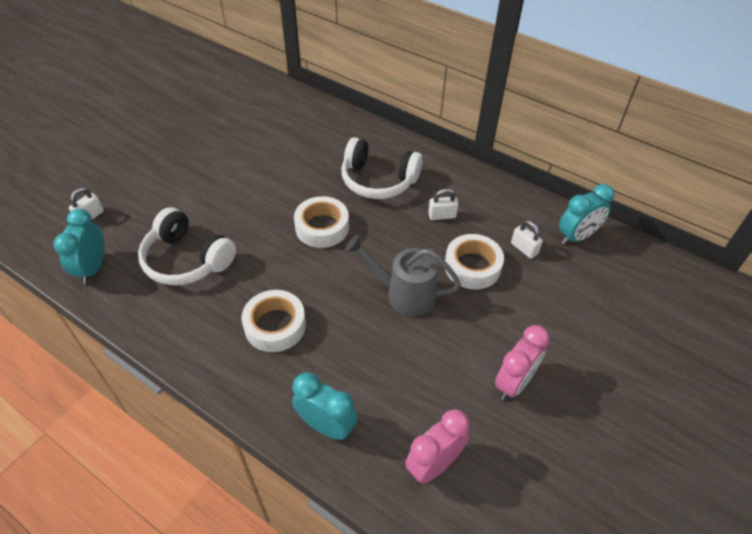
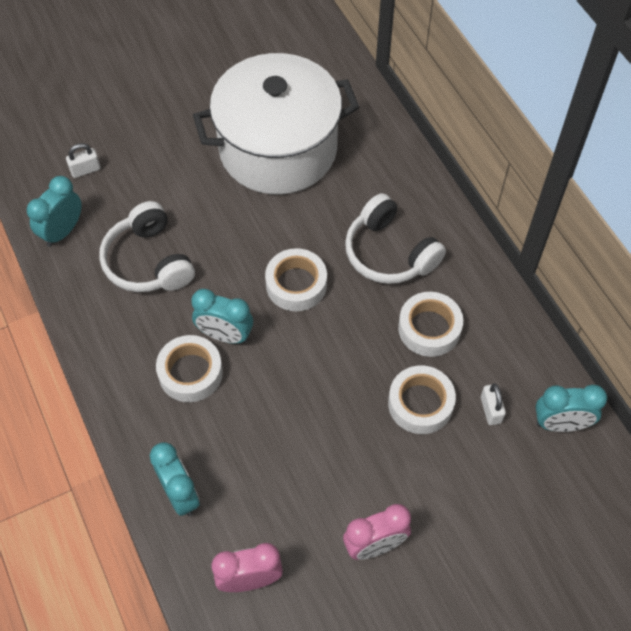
camera: 30 degrees right, 10 degrees up
grey watering can [345,235,461,316] -> none
white padlock [428,188,458,220] -> white tape [398,292,463,357]
none -> turquoise clock [191,289,253,344]
none -> white pot [193,53,359,194]

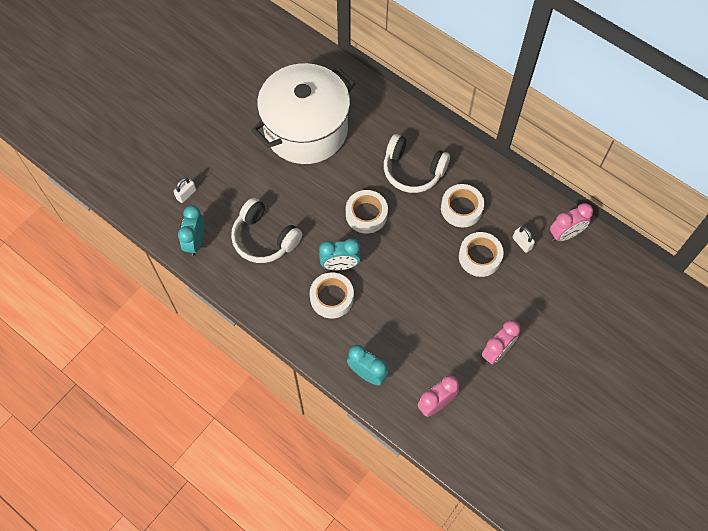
camera: 25 degrees left, 5 degrees up
turquoise clock [536,385,607,432] -> pink clock [550,203,593,241]

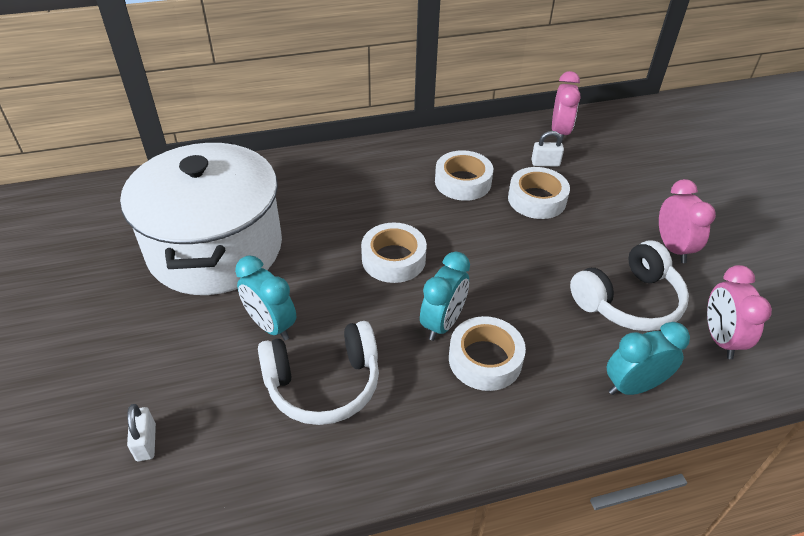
camera: 55 degrees left, 20 degrees down
turquoise clock [178,205,204,256] -> turquoise clock moved to [235,256,296,340]
white headphones [384,134,450,193] -> white headphones moved to [570,240,689,331]

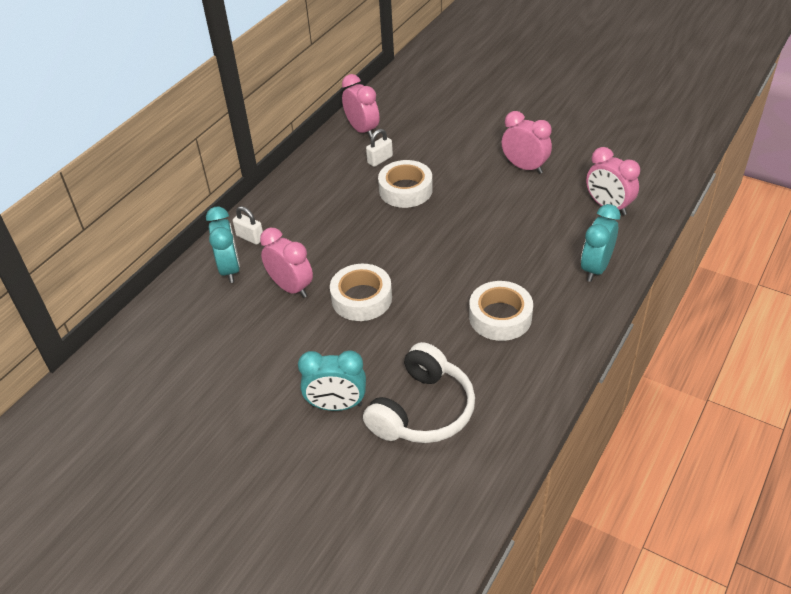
camera: 40 degrees left, 0 degrees up
white pot [120,142,282,295] -> none
white padlock [127,404,156,461] -> white padlock moved to [233,206,263,245]
turquoise clock [420,252,470,341] -> turquoise clock moved to [206,207,240,283]
white tape [435,150,493,201] -> none
white headphones [570,240,689,331] -> none
none -> pink clock [260,228,313,298]

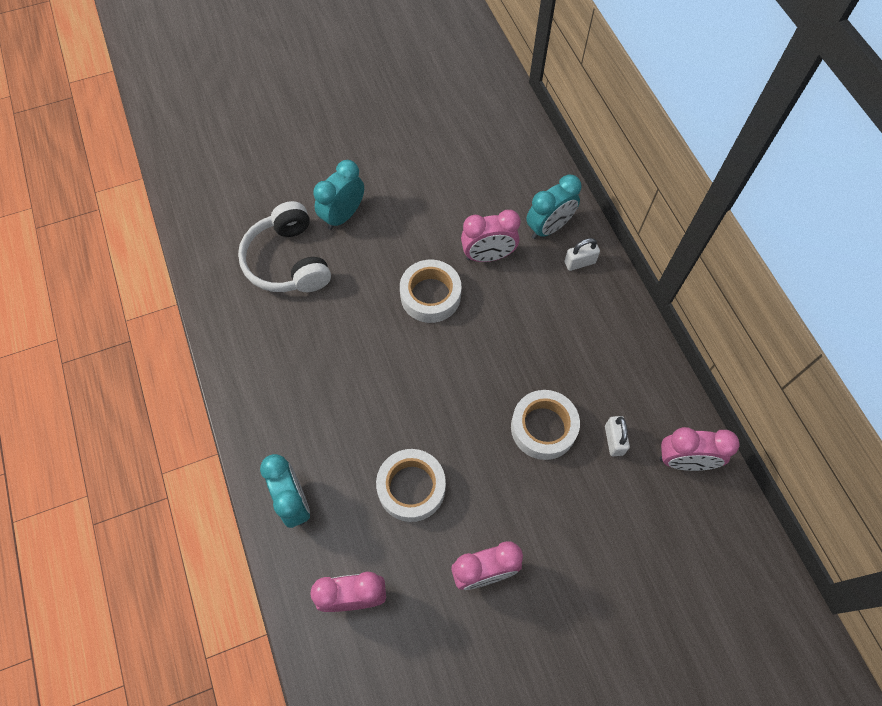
camera: 125 degrees right, 20 degrees up
turquoise clock [206,207,240,283] -> turquoise clock turned 60 degrees counterclockwise [526,174,581,239]
white tape [469,281,533,341] -> white tape moved to [376,449,446,522]

